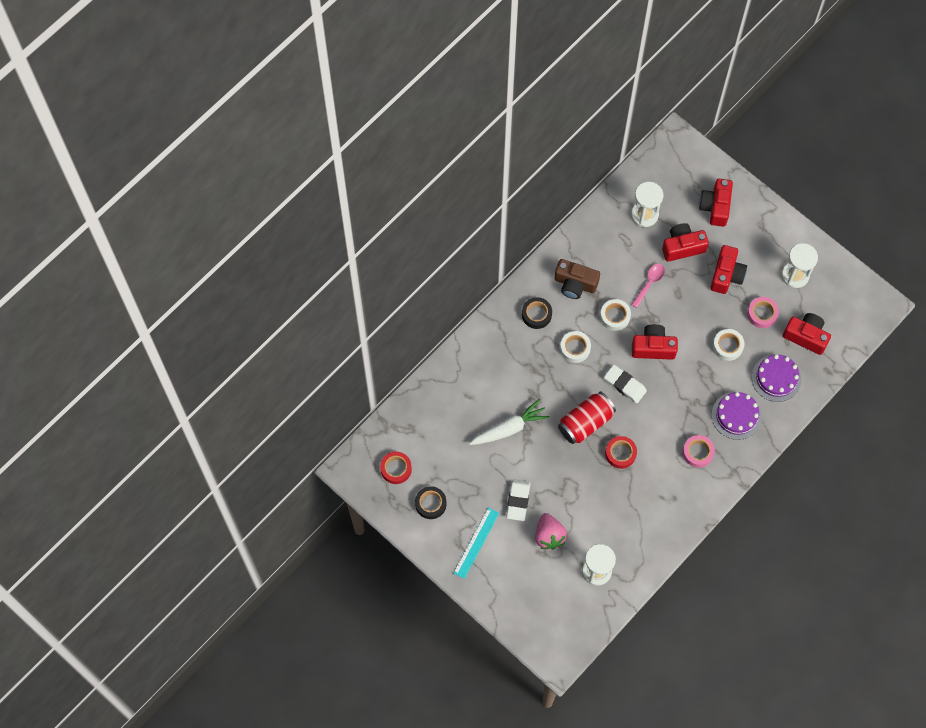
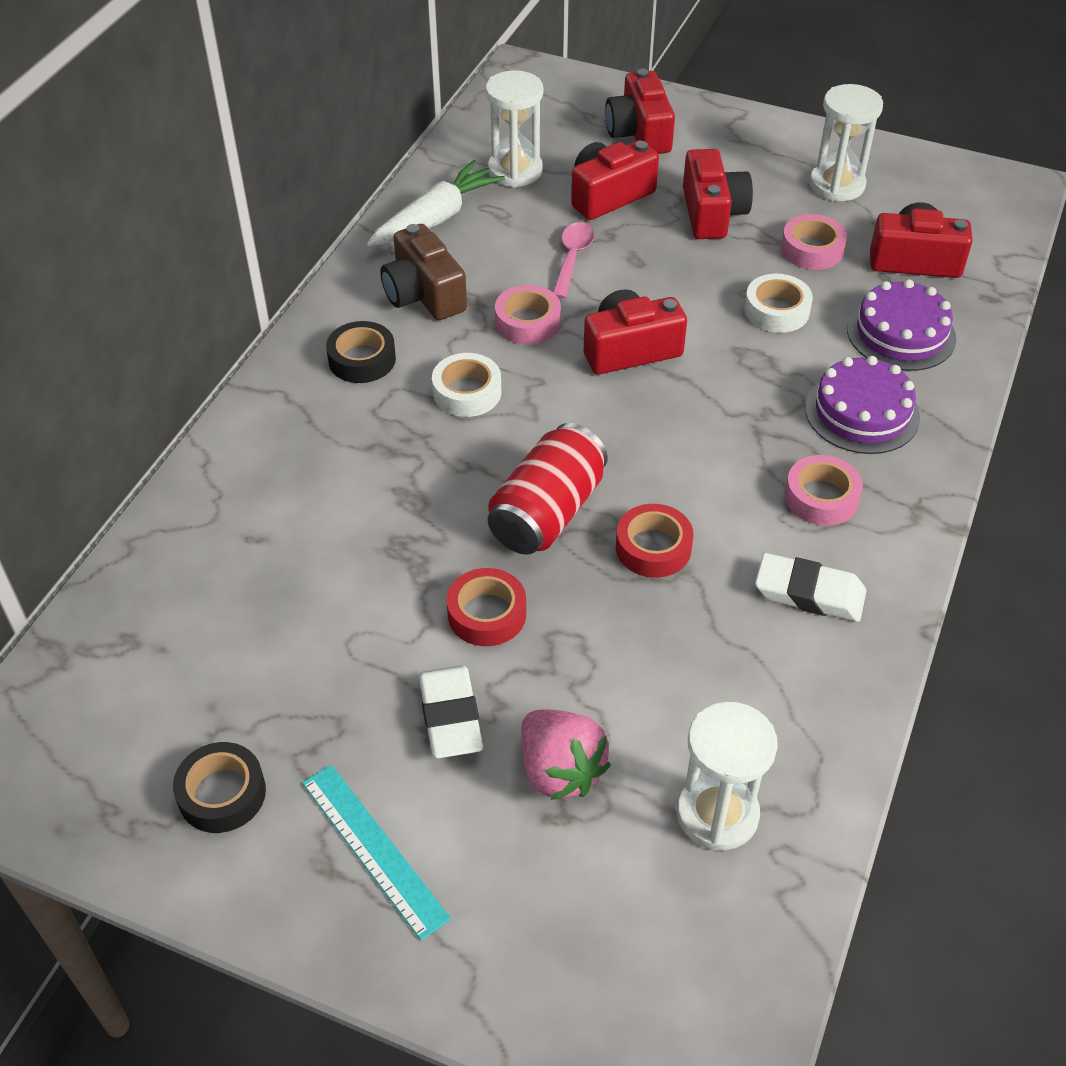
camera: 20 degrees left, 20 degrees down
red tape [380,452,412,484] -> red tape moved to [447,568,526,646]
turquoise ruler [454,508,499,579] -> turquoise ruler turned 45 degrees counterclockwise [302,765,451,940]
white carrot [469,399,550,445] -> white carrot moved to [367,160,505,246]
brown camera [554,259,600,299] -> brown camera turned 60 degrees clockwise [380,224,467,320]
white tape [600,299,631,331] -> pink tape [495,285,561,345]
white eraser [604,365,647,403] -> white eraser moved to [755,553,866,622]

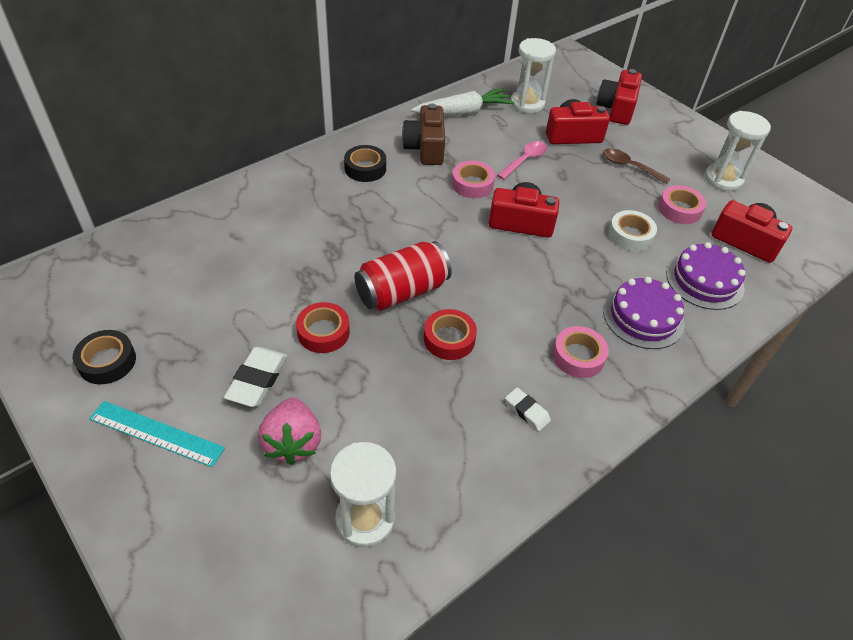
camera: 25 degrees right, 0 degrees up
turquoise ruler [302,765,451,940] -> turquoise ruler turned 60 degrees counterclockwise [89,401,225,467]
white tape [432,353,501,417] -> none
red camera [683,149,753,239] -> brown spoon [603,148,670,184]
white eraser [755,553,866,622] -> white eraser [505,387,551,431], size x0.61

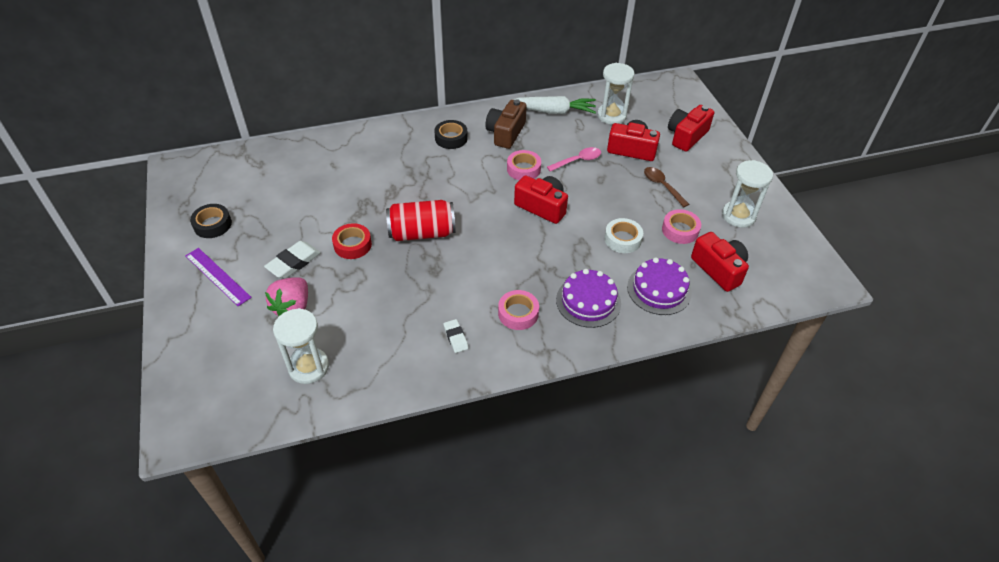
camera: 25 degrees right, 0 degrees up
turquoise ruler [89,401,225,467] -> purple ruler [185,248,252,306]
red tape [424,309,477,360] -> none

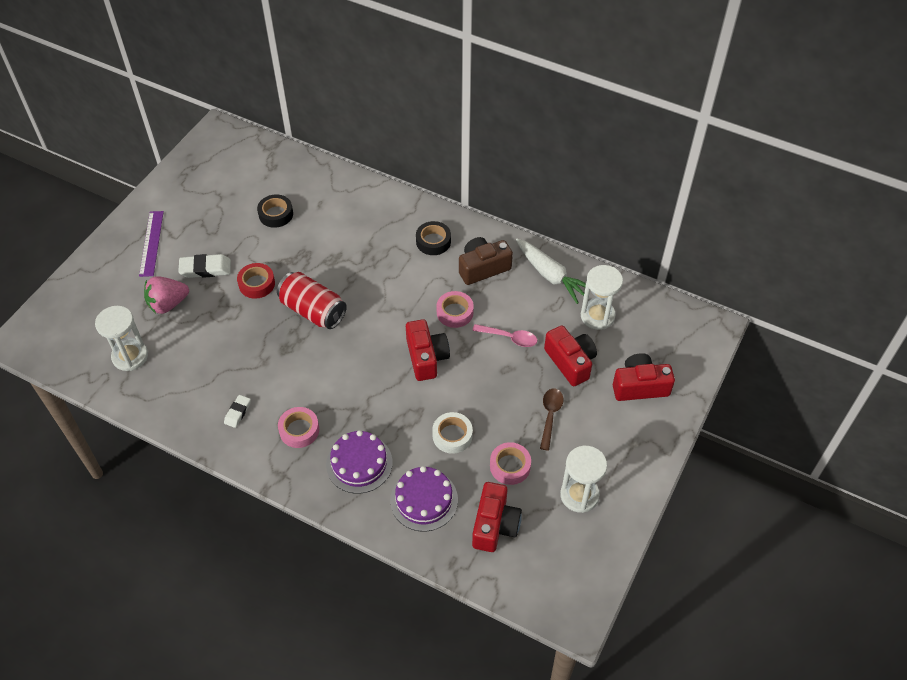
camera: 45 degrees right, 5 degrees up
black tape [190,204,232,238] -> black tape moved to [257,194,293,228]

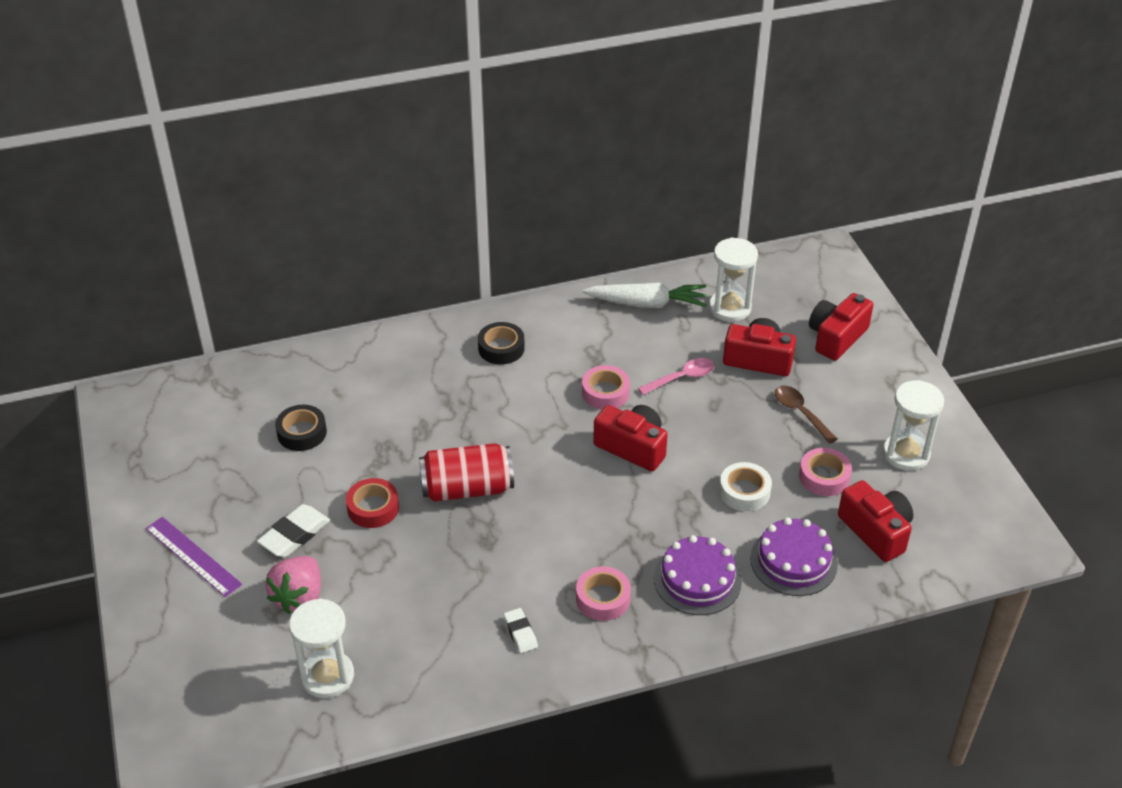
camera: 45 degrees left, 10 degrees down
brown camera [459,237,513,285] -> none

